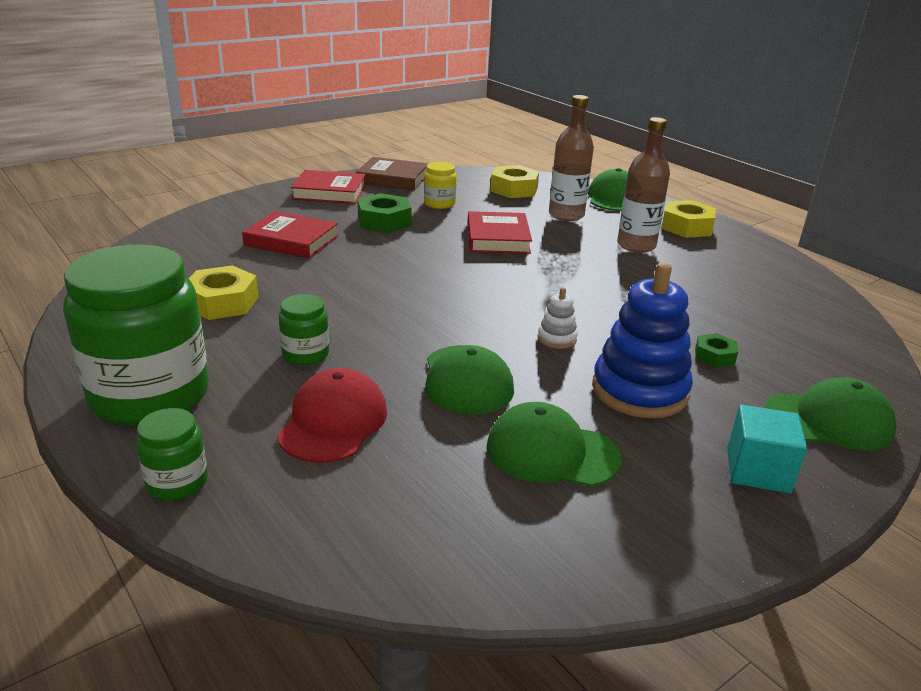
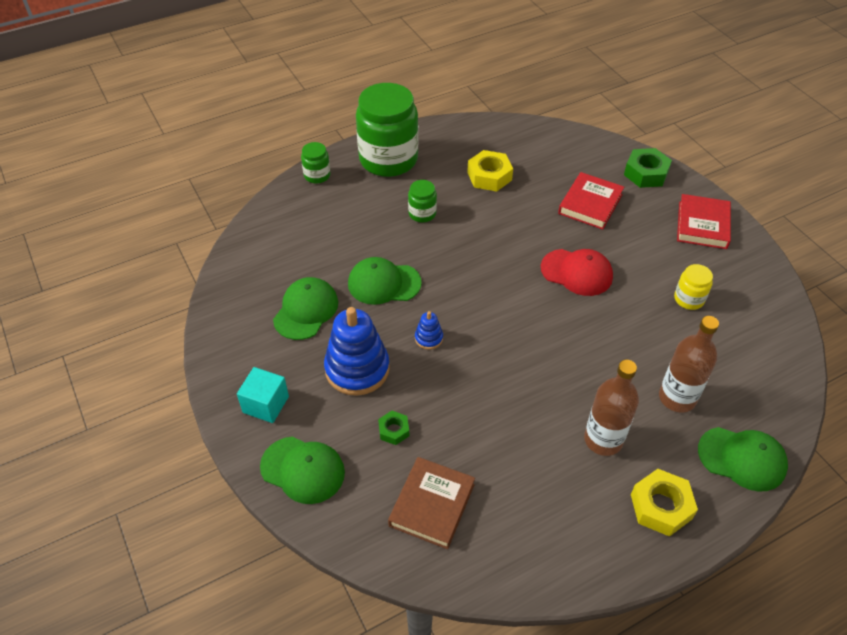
camera: 100 degrees right, 20 degrees up
red cap [277,368,387,463] -> red cap moved to [541,249,613,296]
brown book [356,157,429,191] -> brown book moved to [388,457,475,549]
green nut [357,193,412,233] -> green nut moved to [624,148,672,188]
red book [467,211,532,254] -> none
yellow nut [490,165,539,198] -> none
white stacking toy [538,287,578,349] -> blue stacking toy [415,311,443,350]
green cap [765,377,896,451] -> green cap turned 75 degrees counterclockwise [260,437,345,504]

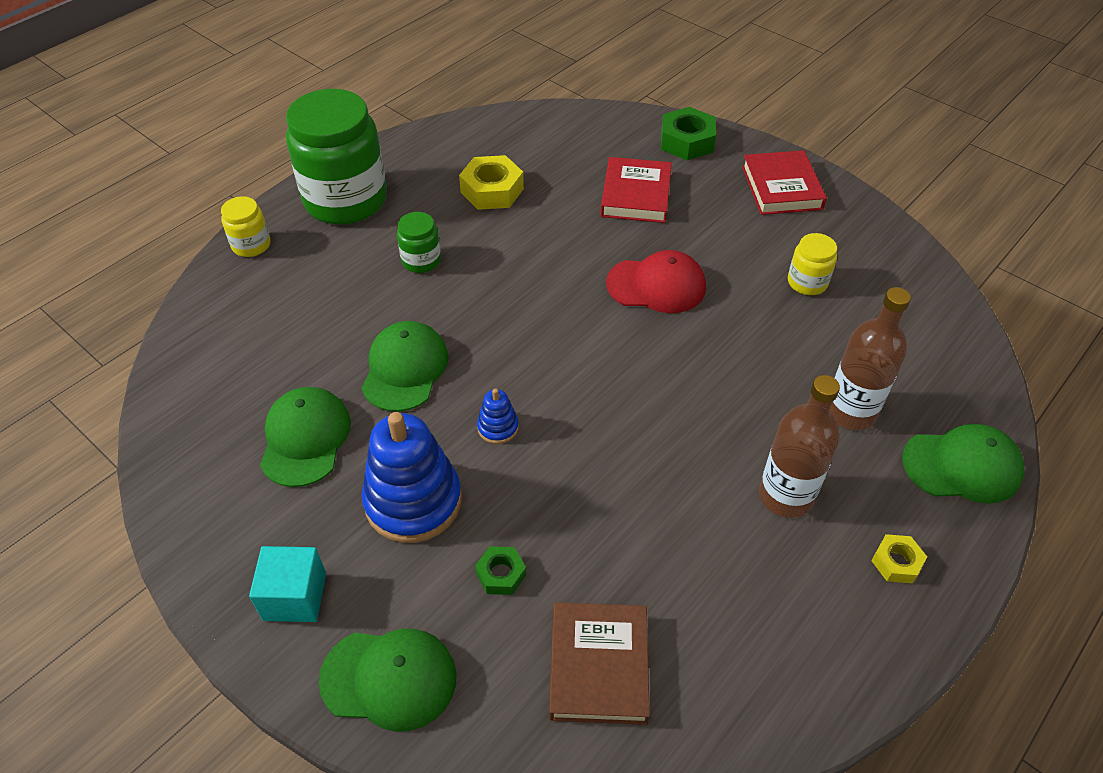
camera: 20 degrees left, 0 degrees up
green jar [301,142,330,184] -> yellow jar [221,196,270,257]
green cap [348,257,422,305] -> green cap turned 120 degrees clockwise [361,321,449,412]
yellow nut [631,469,698,536] -> yellow nut [871,534,927,583], size x0.57

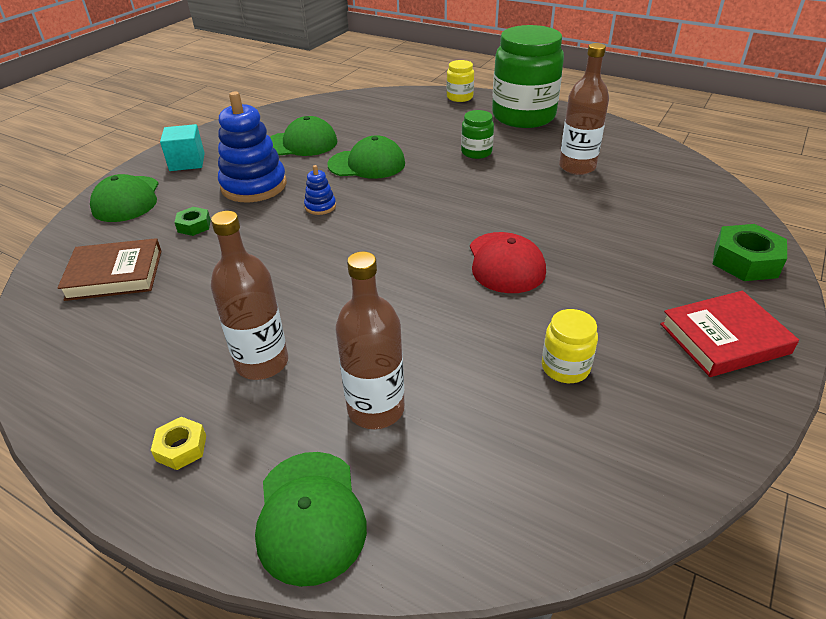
camera: 80 degrees right, 10 degrees down
yellow nut [459,155,524,210] -> brown bottle [559,43,609,175]
red book [600,157,672,223] -> none

